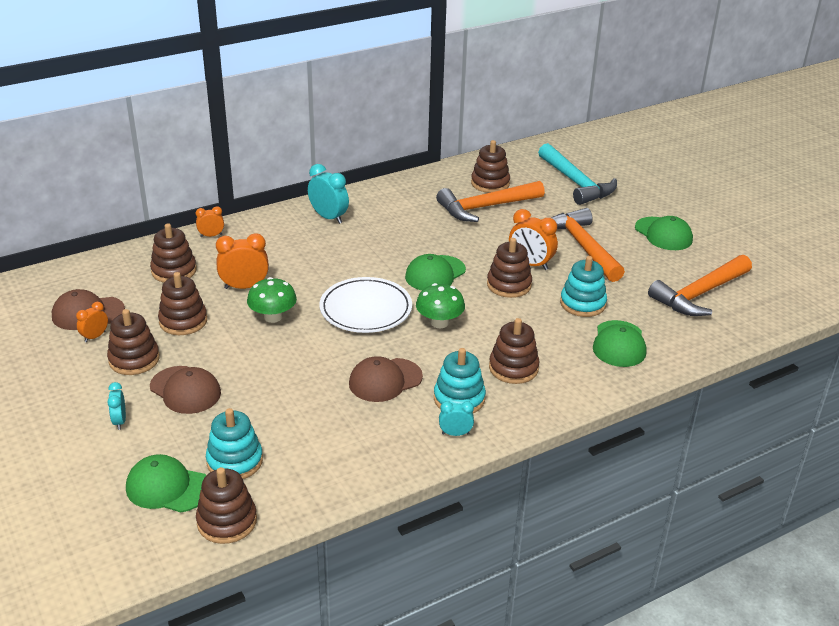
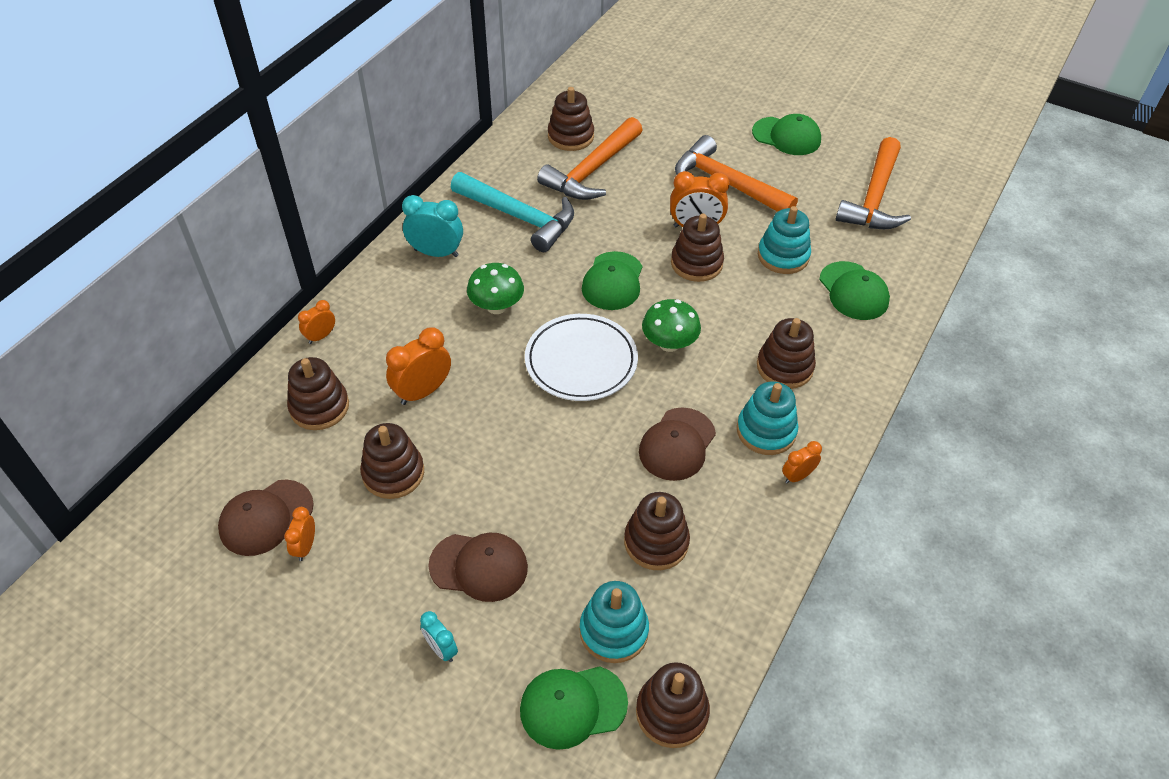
camera: 30 degrees left, 15 degrees up
brown stacking toy [107,309,160,375] -> brown stacking toy moved to [624,492,690,570]
green mushroom [247,277,297,323] -> green mushroom moved to [467,263,524,314]
turquoise clock [439,401,474,436] -> orange clock [782,441,822,484]
turquoise hammer [538,143,617,205] -> turquoise hammer moved to [451,172,574,252]

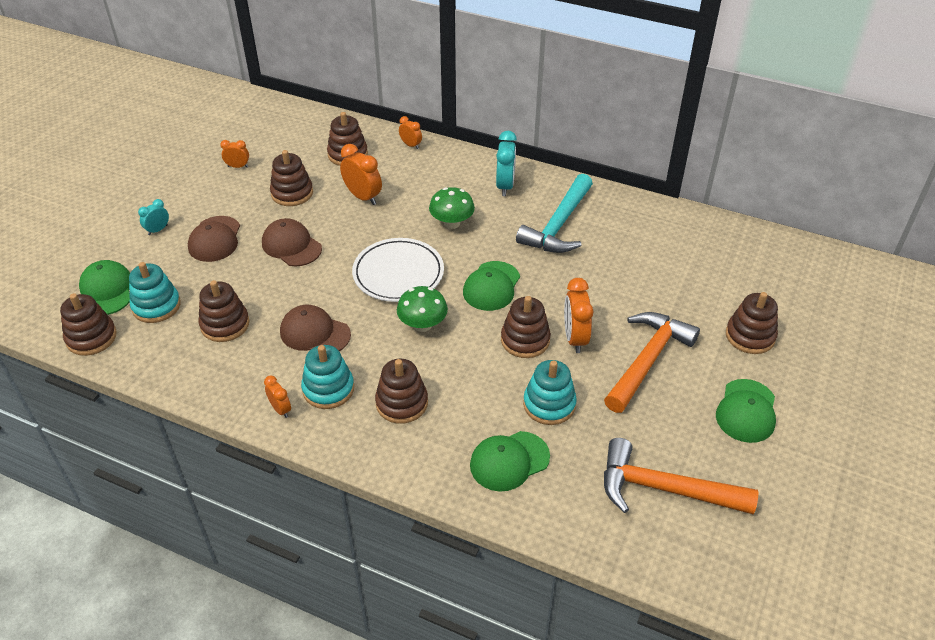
camera: 85 degrees right, 5 degrees down
brown cap [218,479,314,556] -> brown cap moved to [262,218,322,267]
orange hammer [537,117,643,200] -> none
brown stacking toy [548,87,594,151] -> brown stacking toy moved to [726,292,778,354]
green cap [582,251,642,310] -> green cap turned 75 degrees counterclockwise [463,261,520,311]

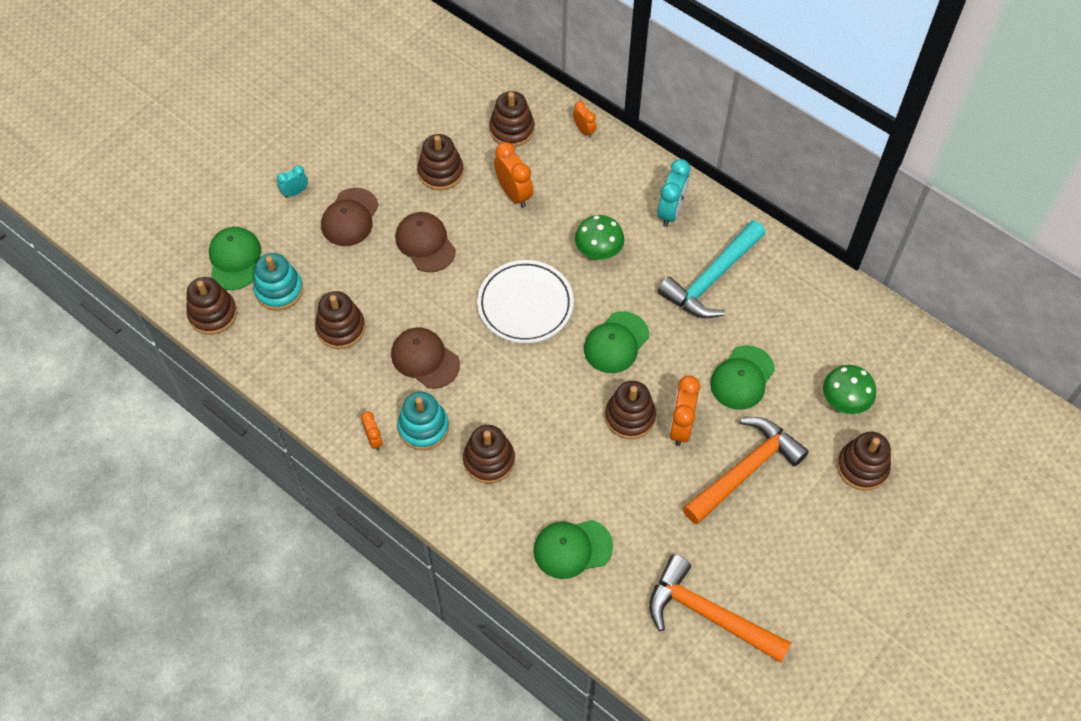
camera: 15 degrees right, 15 degrees up
orange clock [220,140,249,168] -> none
green mushroom [397,286,448,332] -> green mushroom moved to [823,365,876,414]
turquoise stacking toy [523,360,577,425] -> none
green cap [716,379,776,443] -> green cap moved to [710,345,775,410]

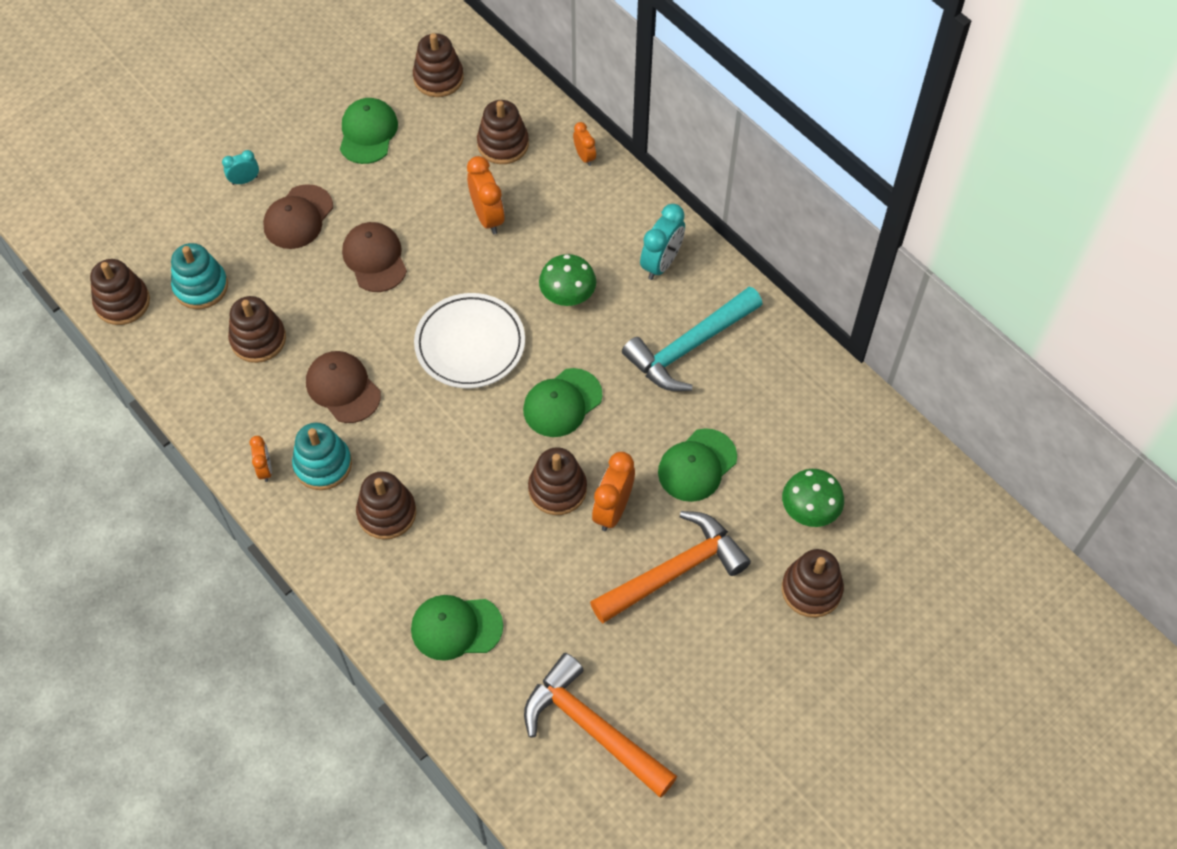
camera: 10 degrees right, 0 degrees up
green cap [209,227,261,290] -> green cap moved to [340,98,398,164]
brown stacking toy [417,134,464,190] -> brown stacking toy moved to [413,33,464,97]

